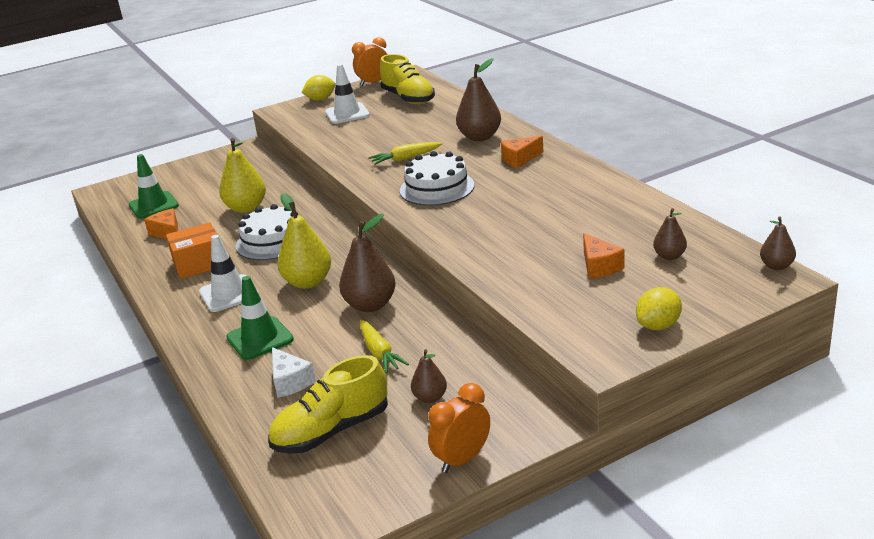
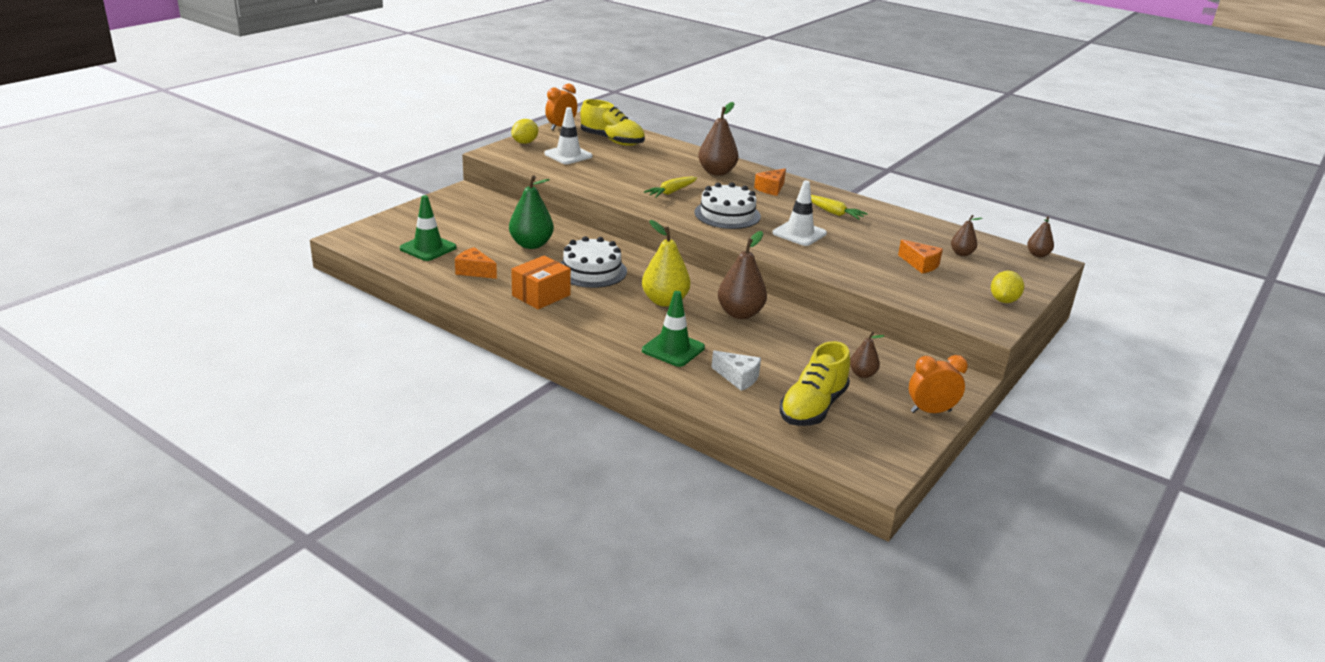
camera: 30 degrees left, 0 degrees up
white traffic cone [199,235,259,312] -> white traffic cone moved to [772,180,827,246]
yellow pear [219,138,266,213] -> green pear [509,175,554,249]
yellow carrot [360,320,409,373] -> yellow carrot moved to [811,195,868,219]
orange clock [428,383,490,473] -> orange clock turned 60 degrees clockwise [909,355,968,413]

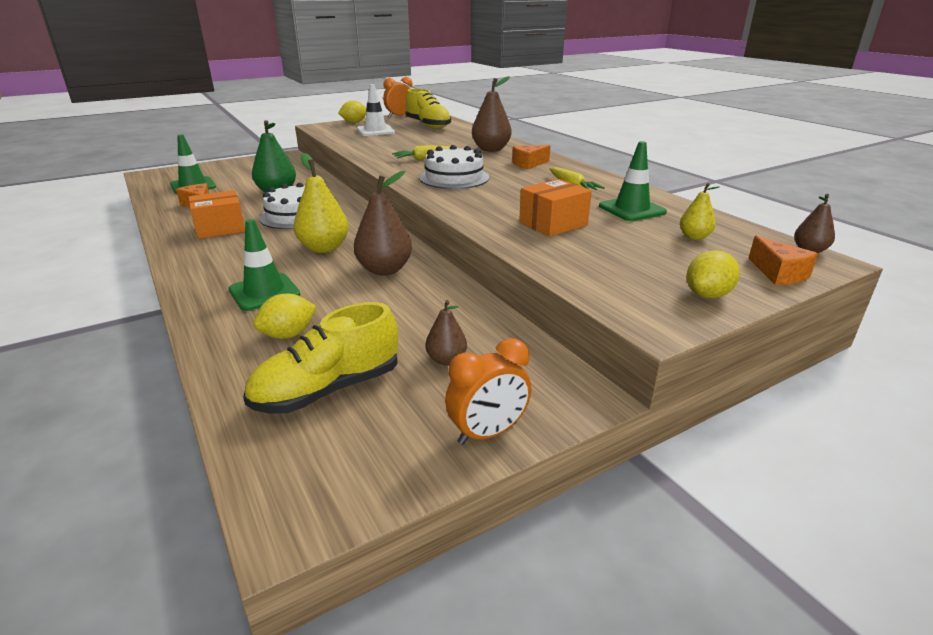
camera: 25 degrees right, 0 degrees up
white cheese [711,351,761,391] -> yellow lemon [253,294,316,339]
white traffic cone [772,180,827,246] -> none
orange cheese [898,239,943,274] -> orange cheese moved to [749,236,818,285]
orange clock [909,355,968,413] -> orange clock turned 135 degrees clockwise [445,338,531,445]
brown pear [951,215,983,256] -> yellow pear [680,183,719,240]
none -> orange box [519,179,592,237]
none -> green traffic cone [599,141,667,221]

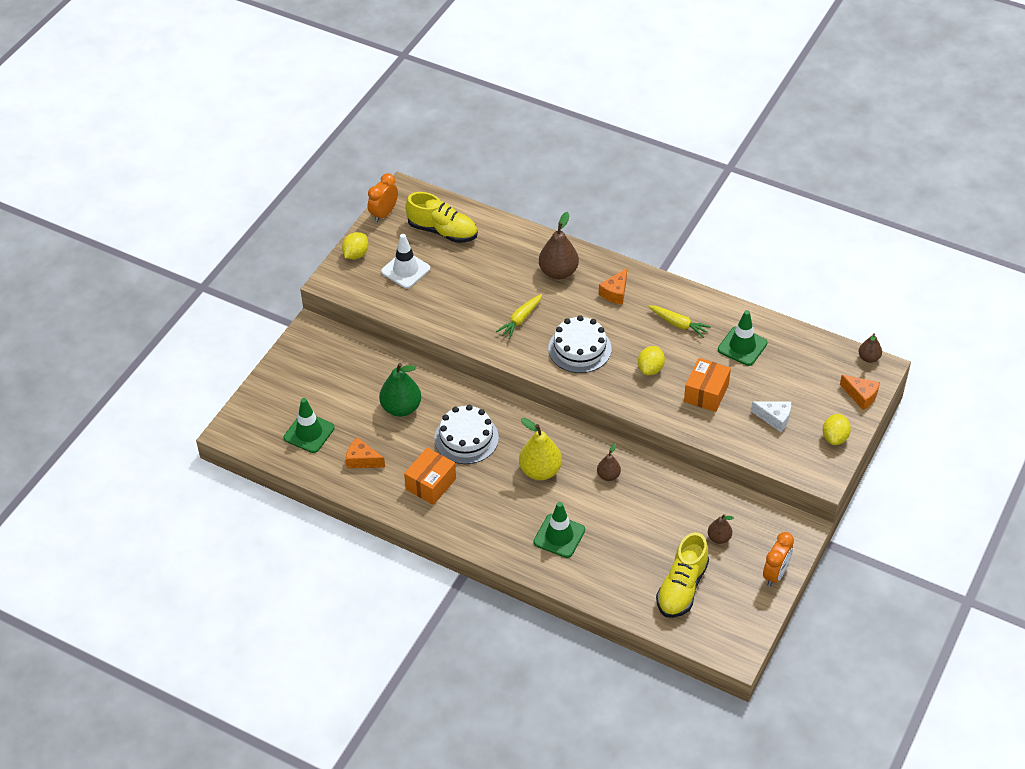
camera: 30 degrees left, 20 degrees up
yellow lemon [253,294,316,339] -> yellow lemon moved to [638,346,665,375]
brown pear [354,171,412,275] -> brown pear [597,443,621,481], size x0.55
yellow pear [680,183,719,240] -> none
none -> white cheese [751,401,791,432]

